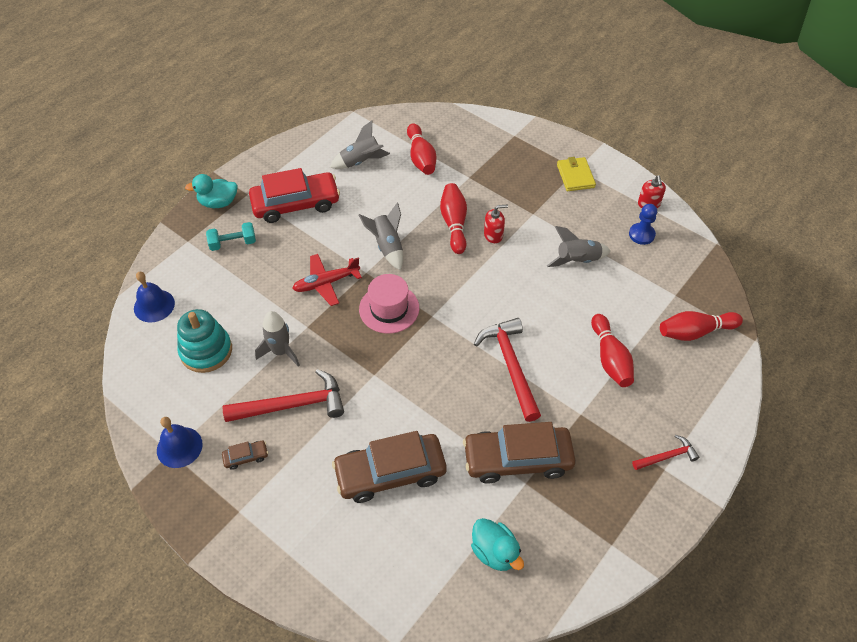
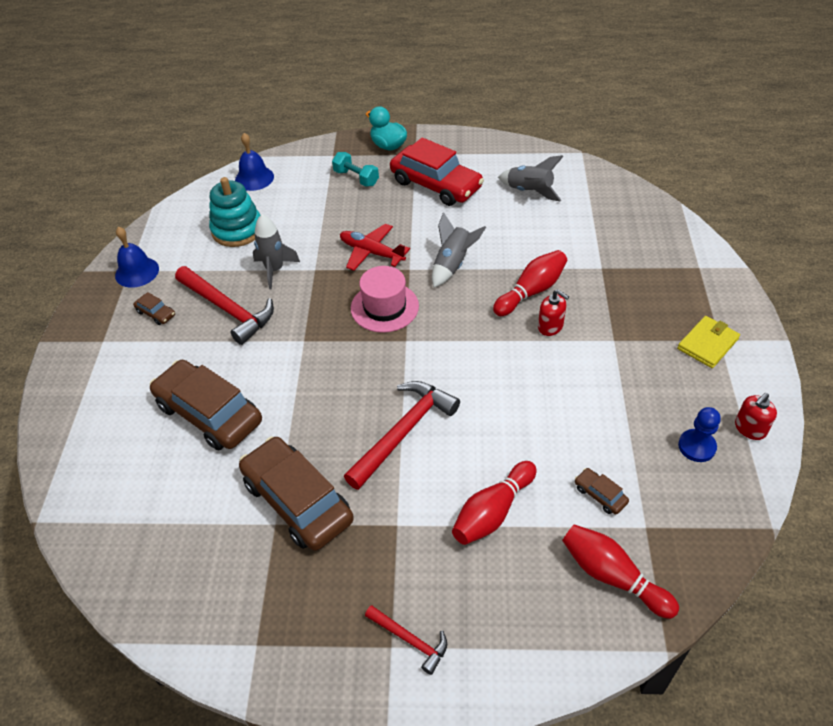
camera: 55 degrees right, 5 degrees down
red bowling pin [407,124,436,175] -> none
turquoise duck [471,518,524,571] -> none
grey rocket [547,226,611,267] -> none
none -> brown car [575,468,629,515]

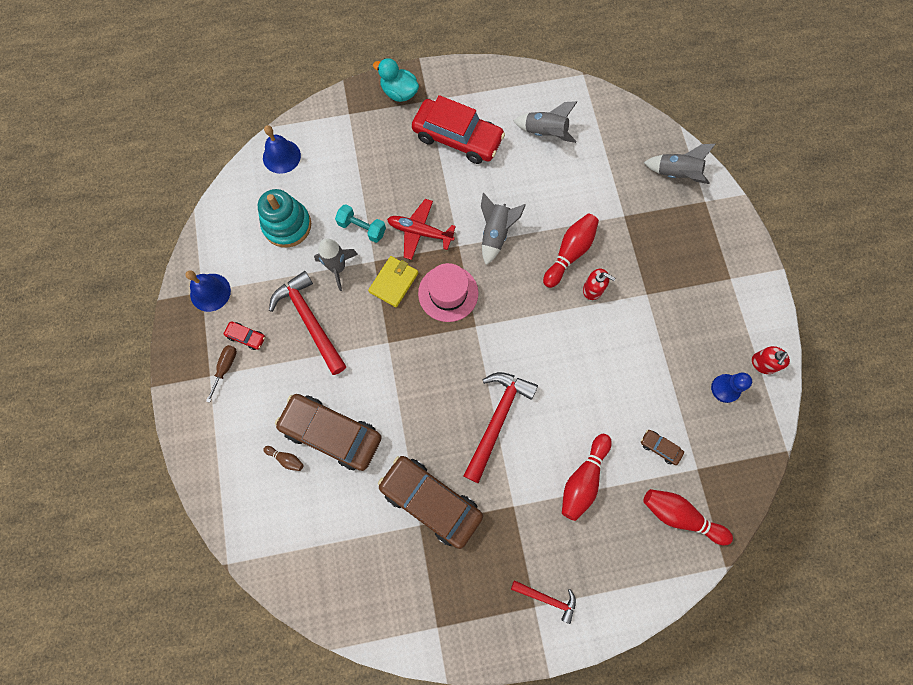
camera: 15 degrees left, 25 degrees up
brown car [133,292,175,325] -> red car [224,321,265,350]
red hammer [175,266,274,345] -> red hammer turned 150 degrees counterclockwise [269,271,346,375]
turquoise dumbbell [332,152,379,187] -> turquoise dumbbell moved to [335,204,386,243]
yellow wallet [677,316,740,368] -> yellow wallet moved to [368,256,418,307]
none -> brown screwdriver [206,345,237,403]
none -> brown bowling pin [263,446,304,471]
none -> grey rocket [644,144,715,184]

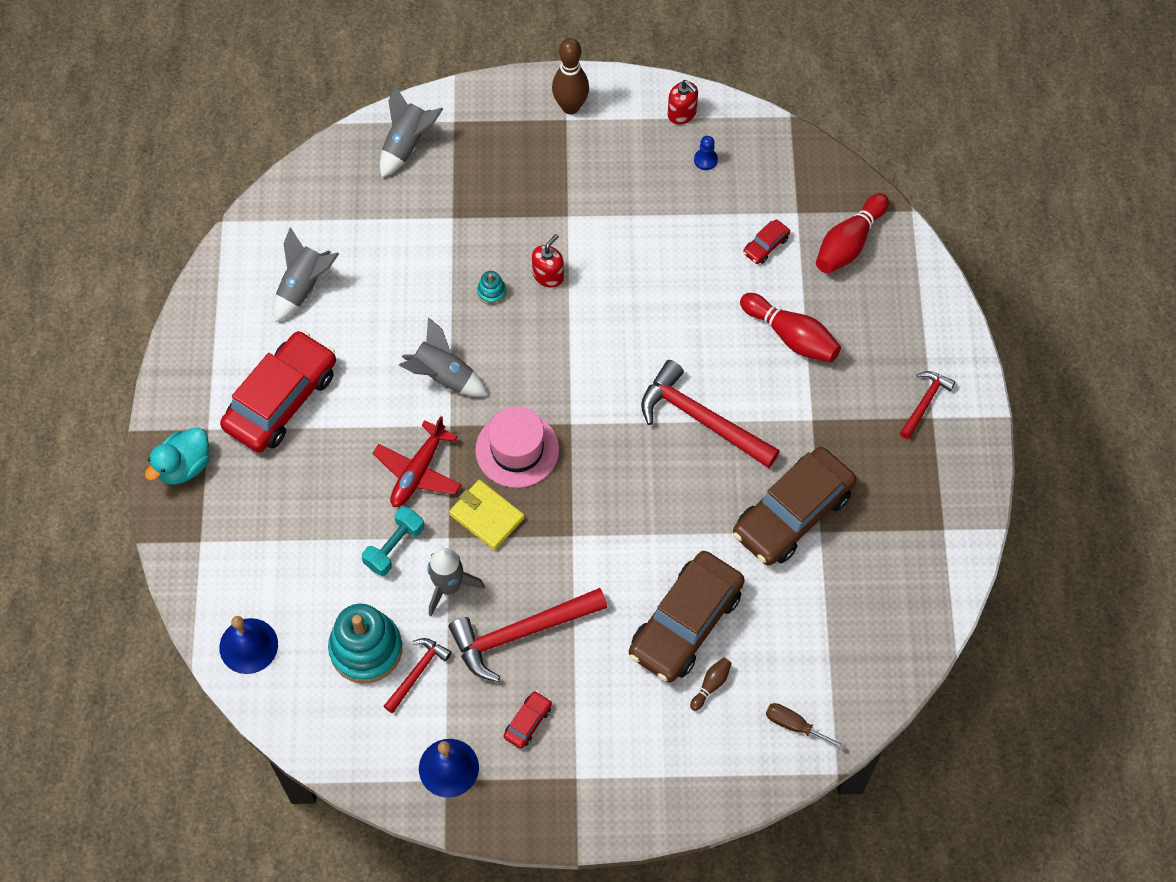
camera: 80 degrees left, 10 degrees down
brown screwdriver [206,345,237,403] -> brown screwdriver moved to [766,703,845,750]
red bowling pin [543,214,599,288] -> turquoise stacking toy [477,271,506,305]
brown car [641,430,684,465] -> red car [743,220,790,264]
blue pawn [711,372,752,403] -> blue pawn [694,136,718,170], size x0.67
none -> red hammer [384,638,452,713]
none -> brown bowling pin [552,38,589,115]

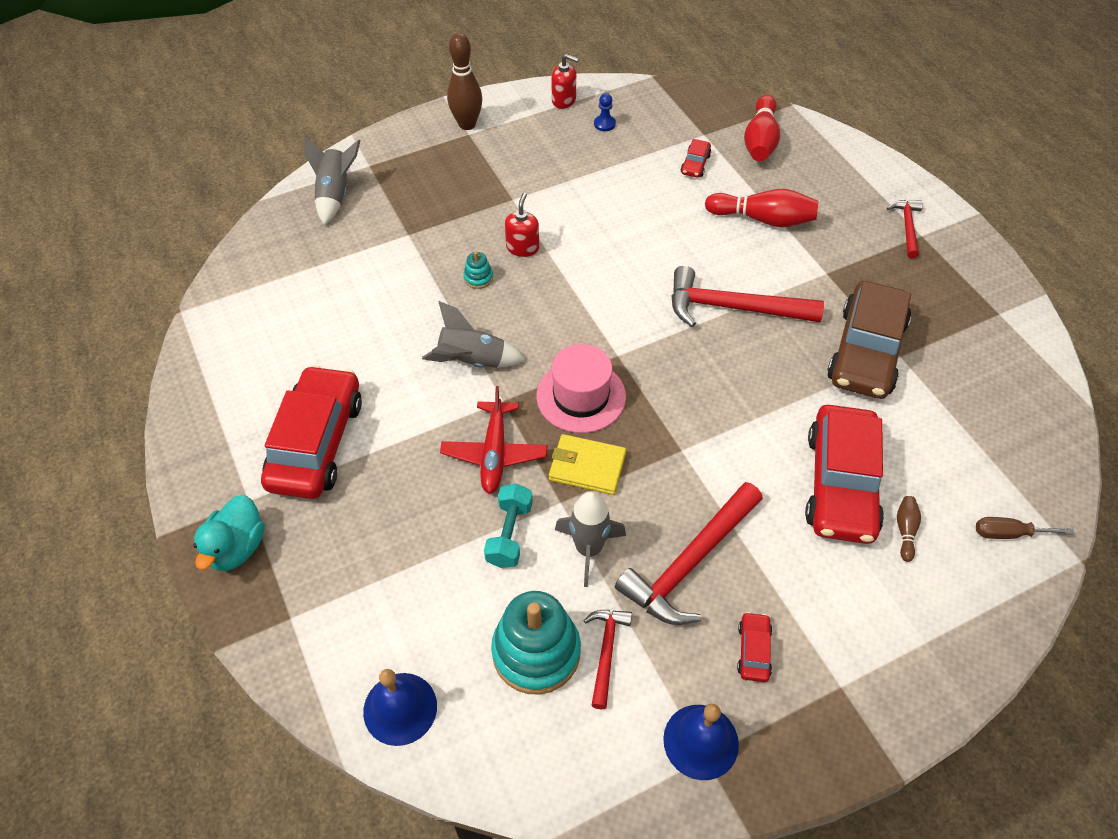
camera: 25 degrees left, 10 degrees down
grey rocket [273,227,339,322] -> none
brown car [629,551,745,683] -> red car [805,405,884,544]

